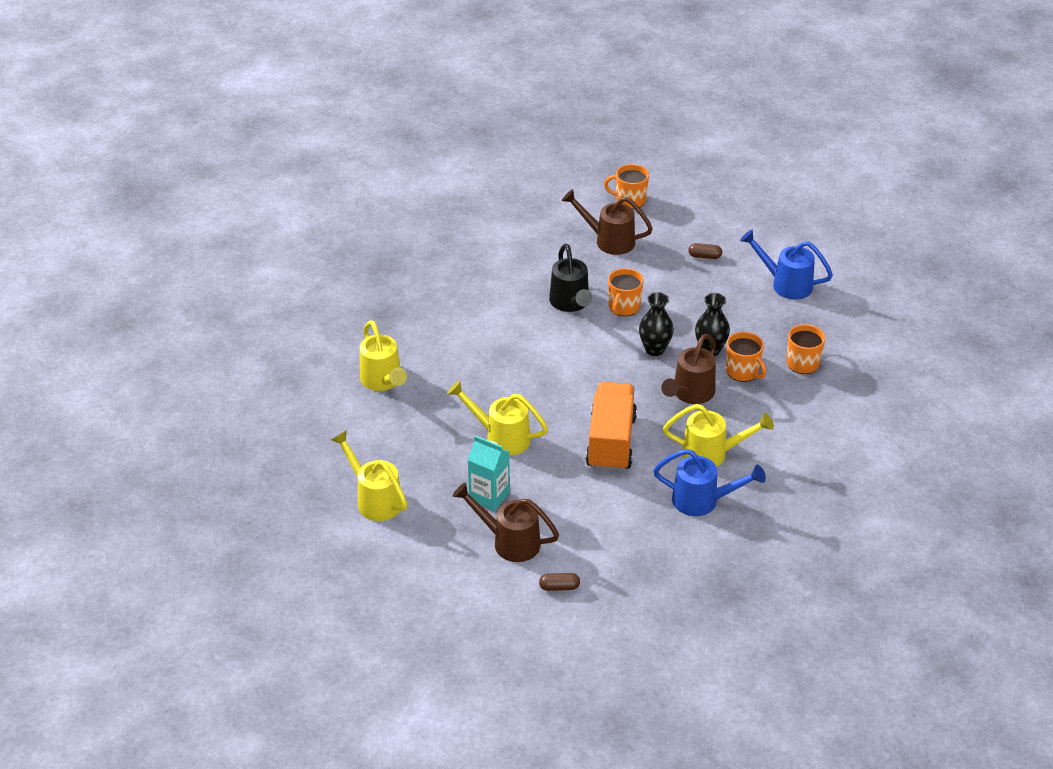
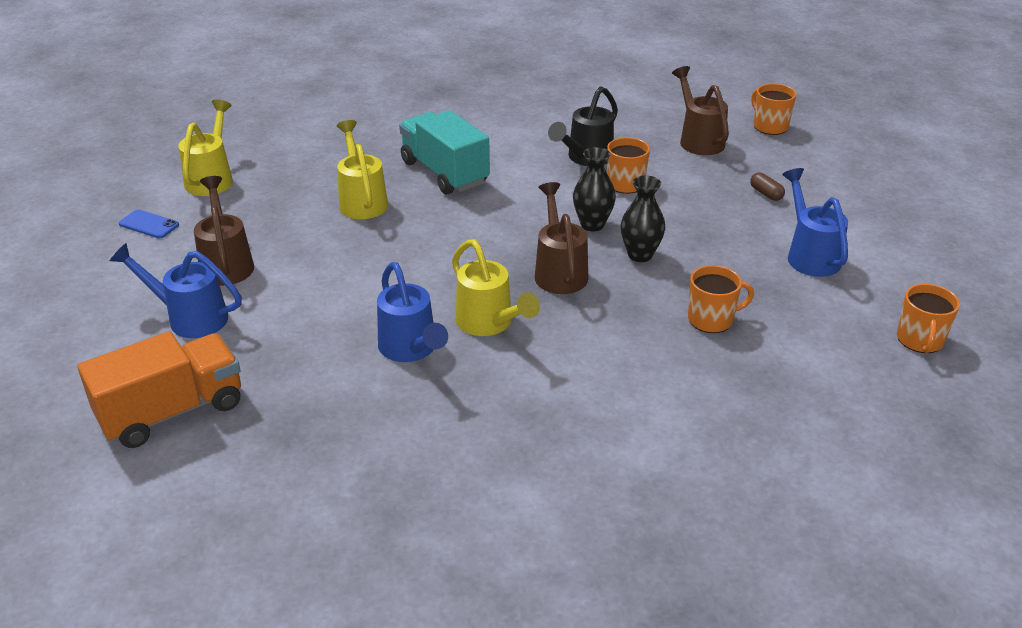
camera: 50 degrees right, 5 degrees down
yellow watering can [360,320,407,391] -> none
turquoise carton [468,436,510,511] -> none
brown capsule [539,573,580,591] -> blue watering can [110,243,242,338]
orange truck [586,382,637,472] -> orange truck moved to [77,331,241,448]
brown watering can [661,334,716,404] -> brown watering can turned 90 degrees clockwise [535,182,588,294]
orange mug [726,332,766,382] -> orange mug moved to [897,284,960,353]
none -> blue phone [119,209,179,238]
none -> turquoise truck [399,110,490,194]

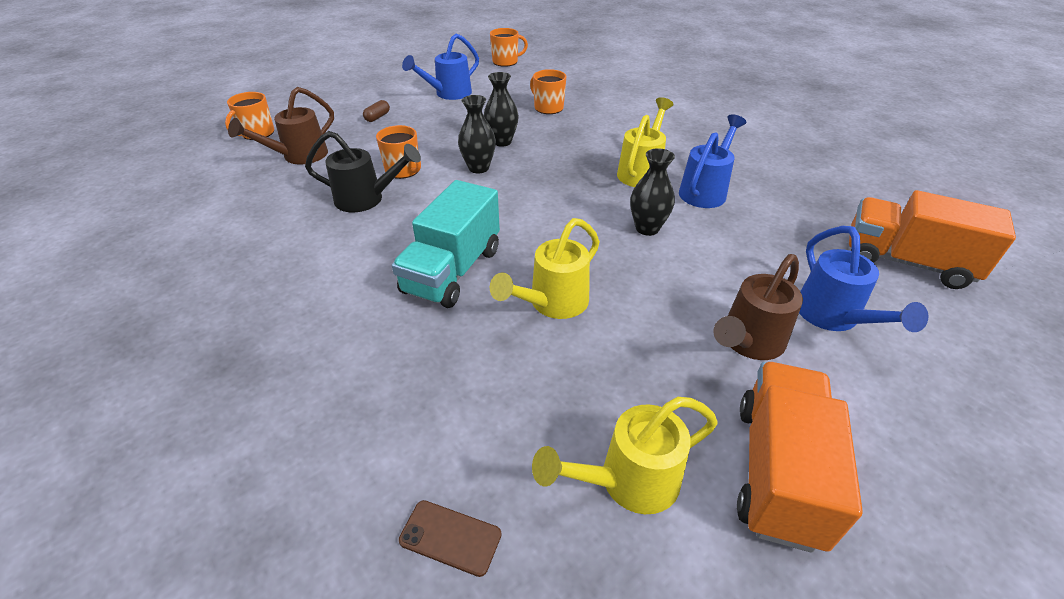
camera: 120 degrees left, 5 degrees up
blue phone [119,209,179,238] -> orange truck [737,362,863,553]
brown watering can [535,182,588,294] -> none
none -> brown phone [399,500,502,577]
none -> black vase [630,148,675,236]

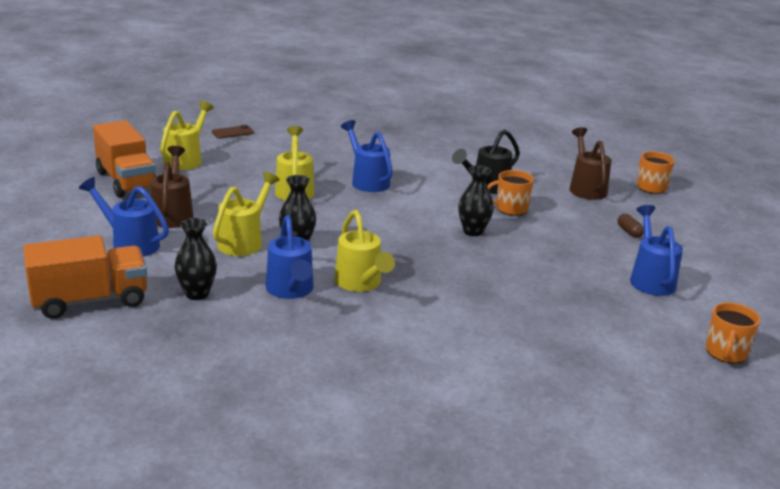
camera: 130 degrees right, 15 degrees down
turquoise truck [392,180,500,308] -> blue watering can [341,120,393,192]
black vase [484,72,519,147] -> black vase moved to [174,218,217,300]
orange mug [530,69,566,114] -> none
none -> yellow watering can [213,172,280,256]

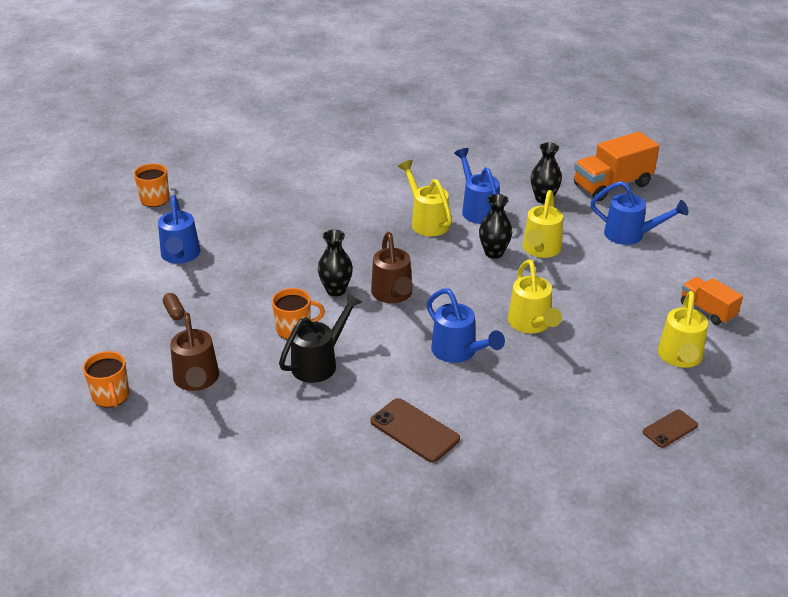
camera: 175 degrees right, 10 degrees up
orange truck [93,120,156,198] -> orange truck [681,277,743,325], size x0.60
brown watering can [150,146,194,228] -> brown watering can moved to [371,232,413,303]
none -> brown phone [371,398,460,462]

